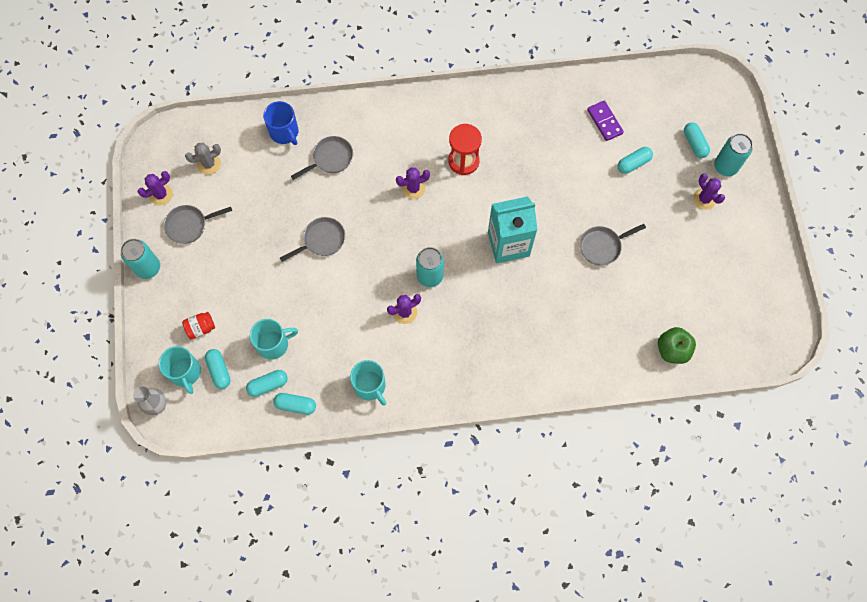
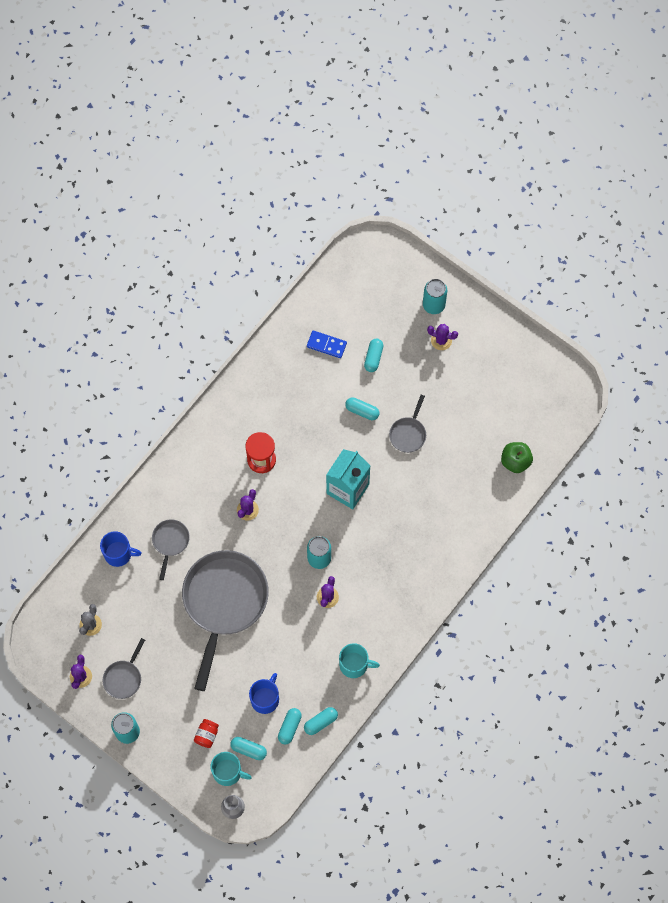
camera: 45 degrees left, 0 degrees up
turquoise mug [250,319,298,360] -> blue mug [249,673,279,714]
grey pan [280,217,345,262] -> grey pan [182,550,269,691], size x2.26
purple domino [587,101,624,141] -> blue domino [307,330,347,358]
turquoise capsule [684,122,710,158] -> turquoise capsule moved to [345,397,379,420]

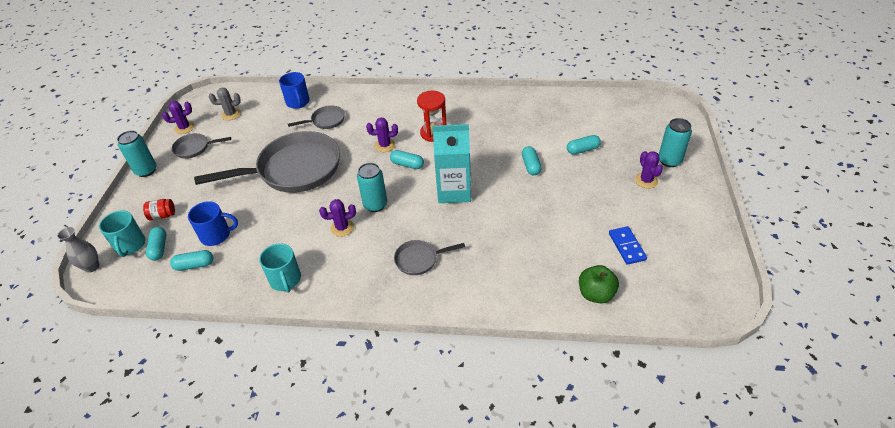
camera: 60 degrees right, 25 degrees down
turquoise capsule [304,707,338,735] -> turquoise capsule moved to [390,150,424,169]
blue domino [307,330,347,358] -> blue domino moved to [609,226,647,265]
grey pan [389,395,426,453] -> grey pan moved to [394,240,465,275]

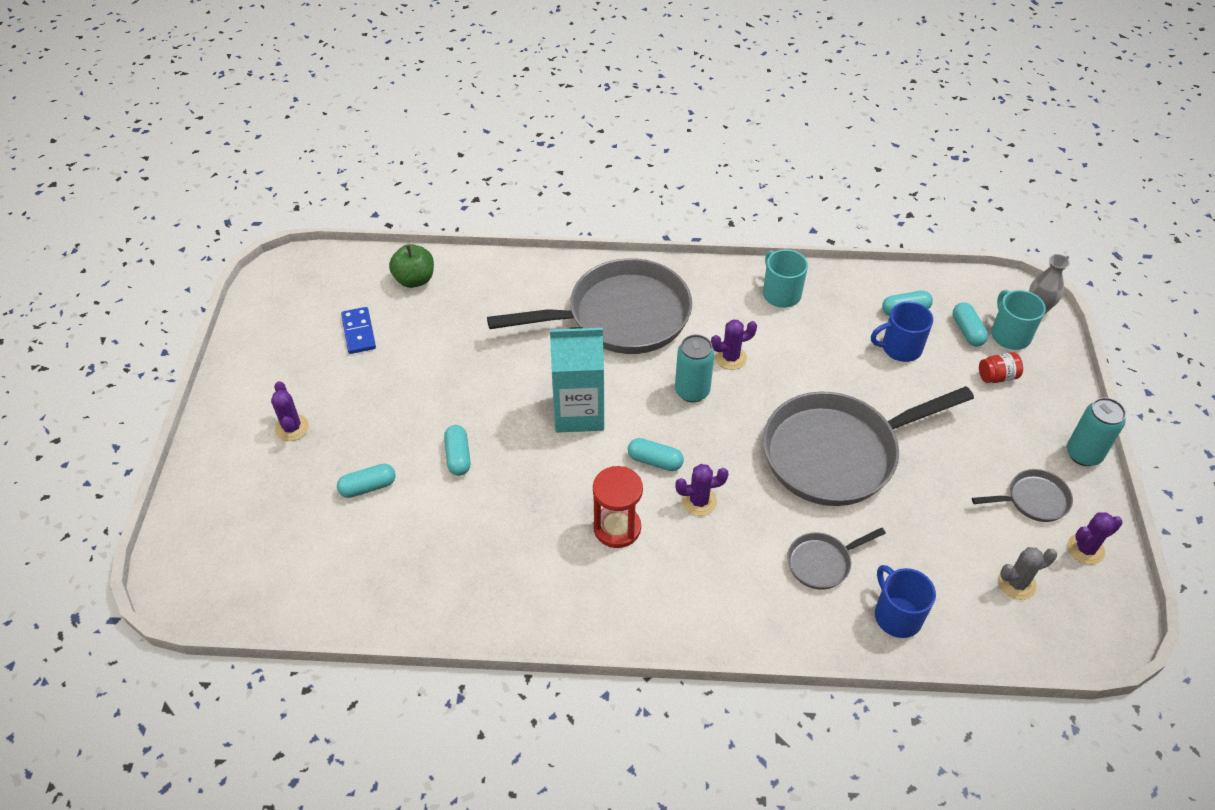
camera: 175 degrees right, 5 degrees up
grey pan [394,240,465,275] -> grey pan [487,258,692,354], size x2.26
turquoise can [659,118,692,167] -> none

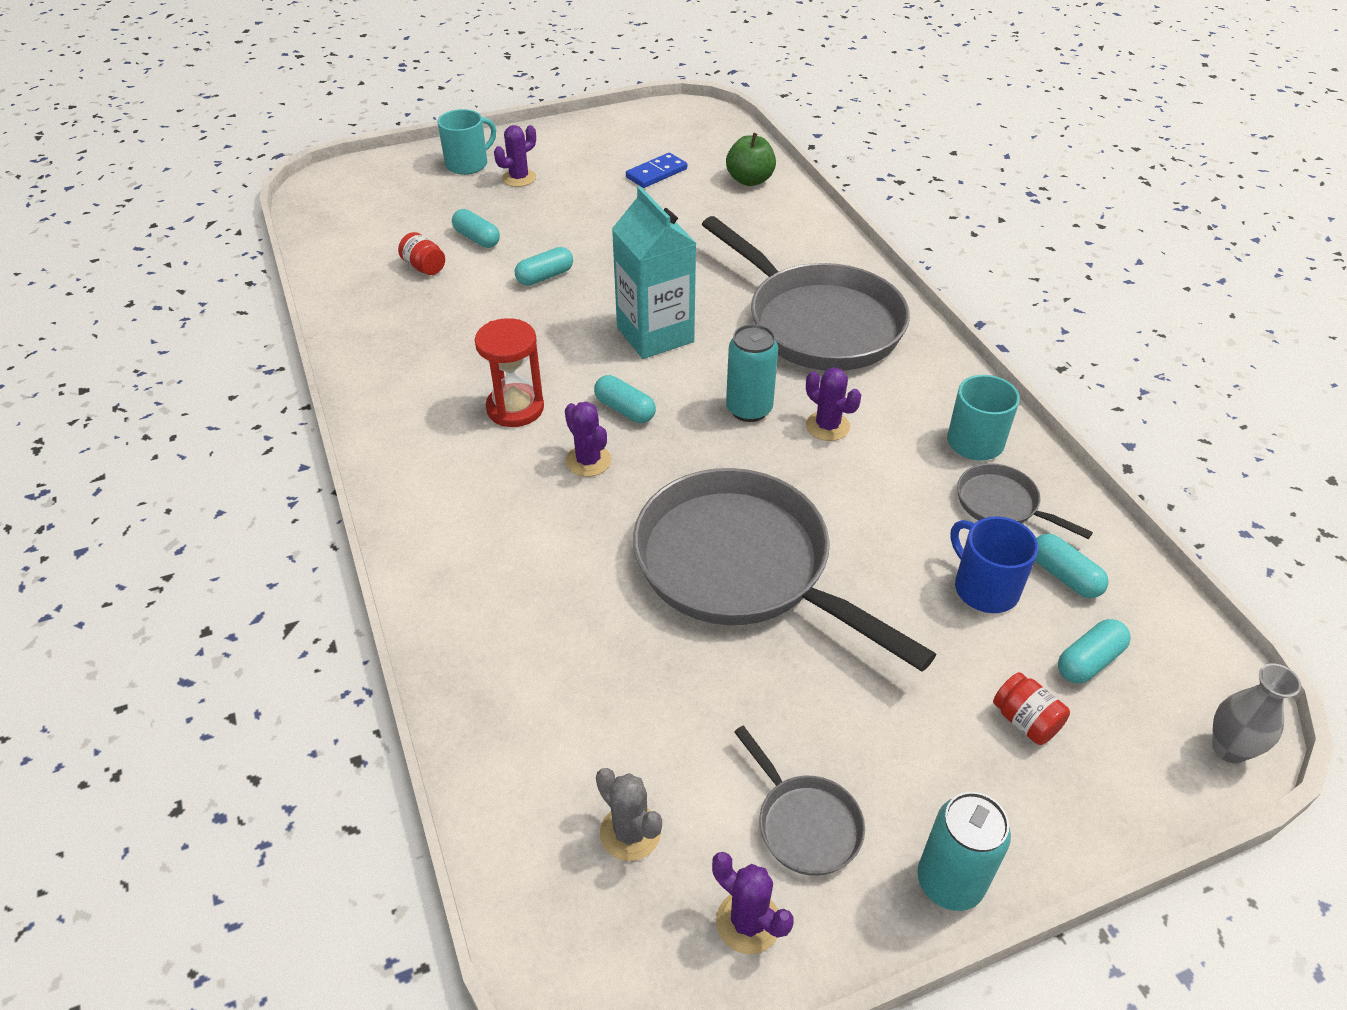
camera: 65 degrees right, 5 degrees down
turquoise capsule [628,438,684,471] -> turquoise capsule turned 45 degrees counterclockwise [594,375,656,423]
grey pan [787,528,886,590] -> grey pan moved to [957,463,1093,539]
blue mug [875,565,936,638] -> none
turquoise mug [991,290,1046,350] -> turquoise mug moved to [437,109,496,175]
none -> red jar [398,232,445,275]

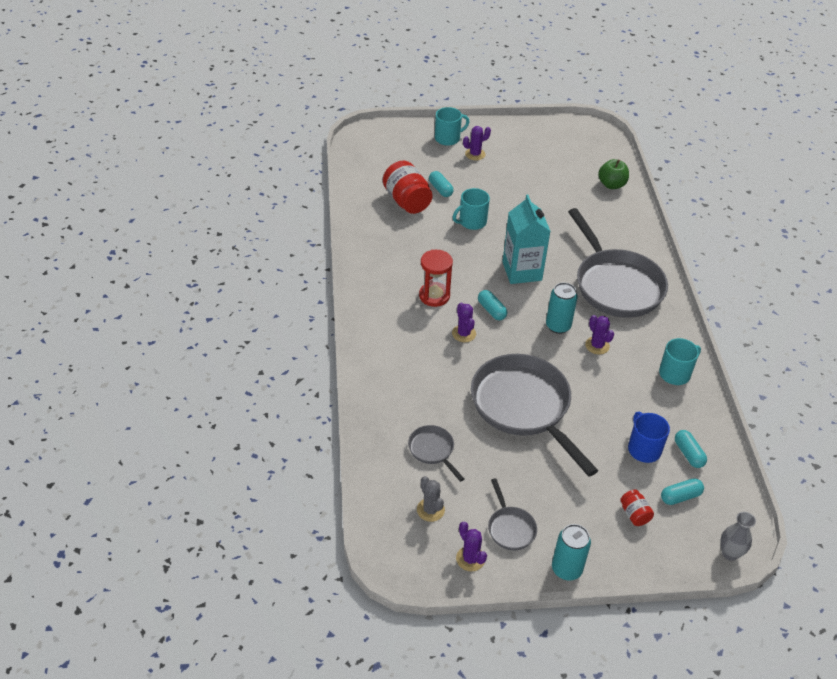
camera: 15 degrees right, 0 degrees up
red jar [398,232,445,275] -> red jar [383,161,432,214], size x2.01
turquoise capsule [515,247,573,286] -> turquoise mug [453,188,490,230]
blue domino [626,153,687,188] -> none
grey pan [957,463,1093,539] -> grey pan moved to [408,425,464,482]

